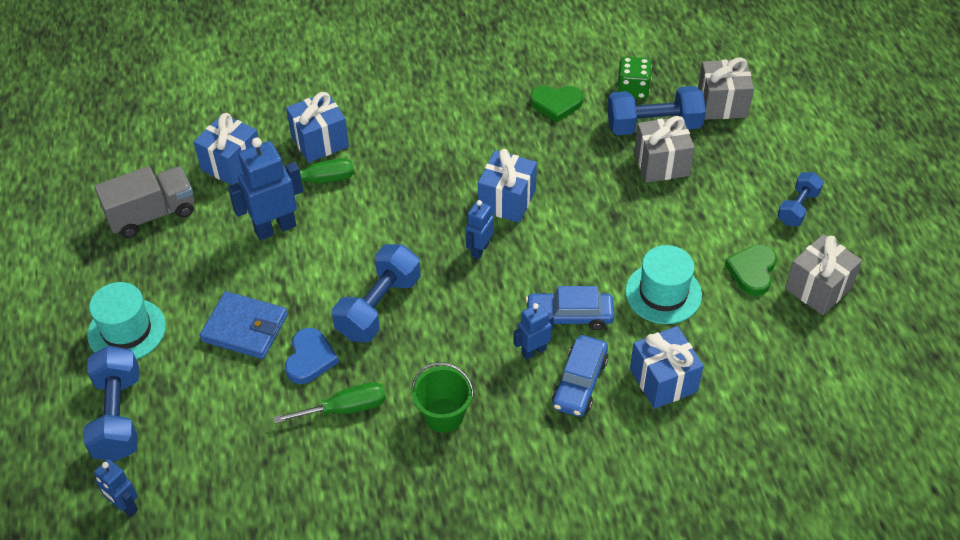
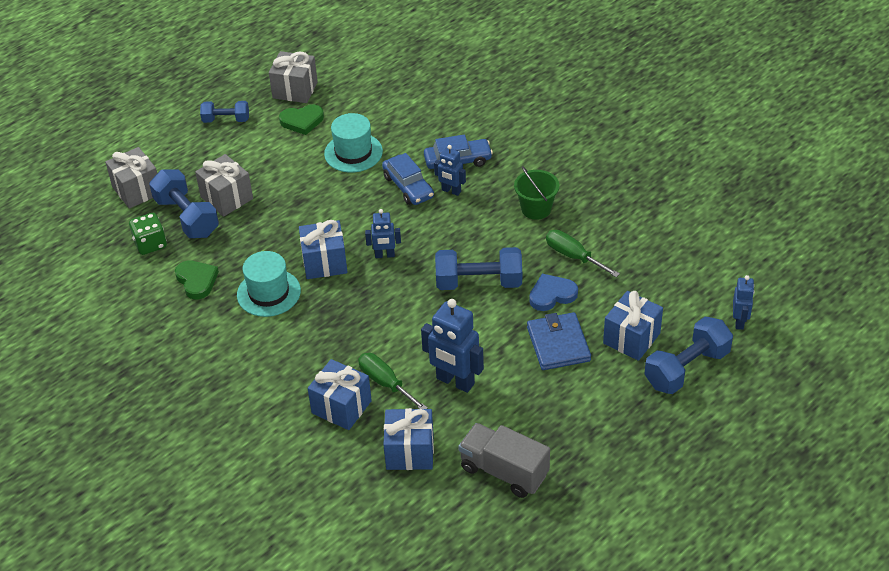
camera: 120 degrees left, 5 degrees down
turquoise hat [87,282,166,360] -> turquoise hat moved to [237,251,301,317]
blue gift [630,326,704,409] -> blue gift moved to [603,291,663,361]

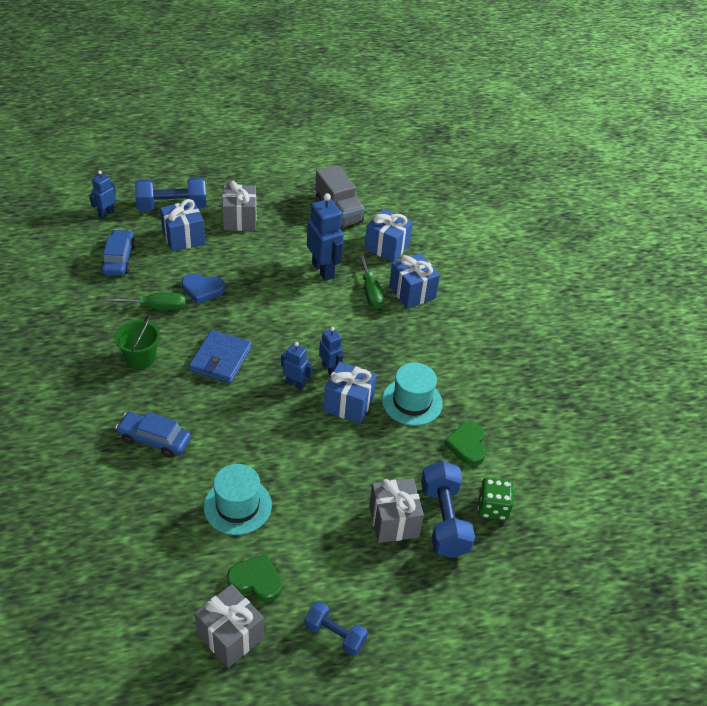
camera: 155 degrees left, 0 degrees up
grey gift [105,147,157,209] -> grey gift moved to [222,181,257,231]
blue car [382,153,434,205] -> blue car moved to [101,229,136,276]
blue robot [434,145,466,196] -> blue robot moved to [319,327,343,376]
blue dumbbell [435,247,522,290] -> none
blue wallet [527,312,591,370] -> blue wallet moved to [189,330,252,383]
green screwdriver [546,230,620,277] -> green screwdriver turned 75 degrees counterclockwise [105,293,186,310]

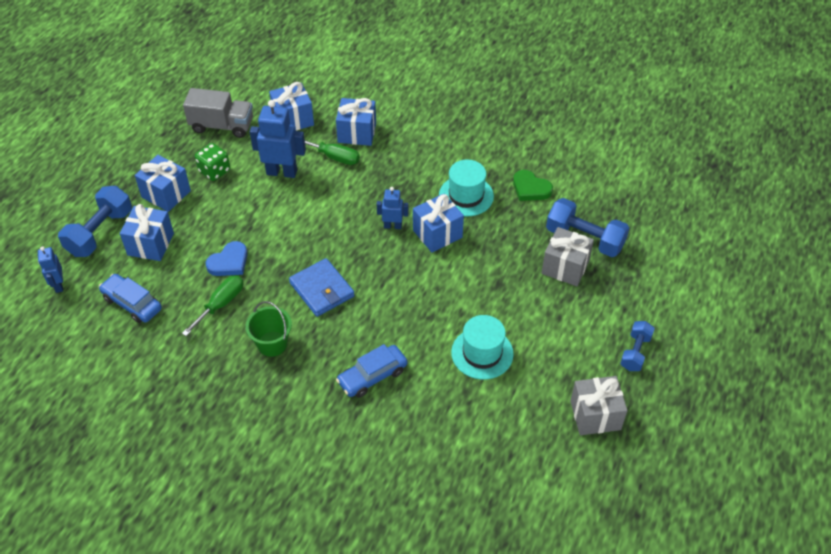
camera: 50 degrees left, 5 degrees up
grey gift [222,181,257,231] -> blue gift [135,155,191,212]
green heart [227,554,282,602] -> none
blue robot [281,342,313,390] -> none
blue dumbbell [305,601,368,656] -> blue dumbbell turned 45 degrees counterclockwise [620,321,655,371]
green dice [478,477,514,520] -> green dice moved to [195,143,230,181]

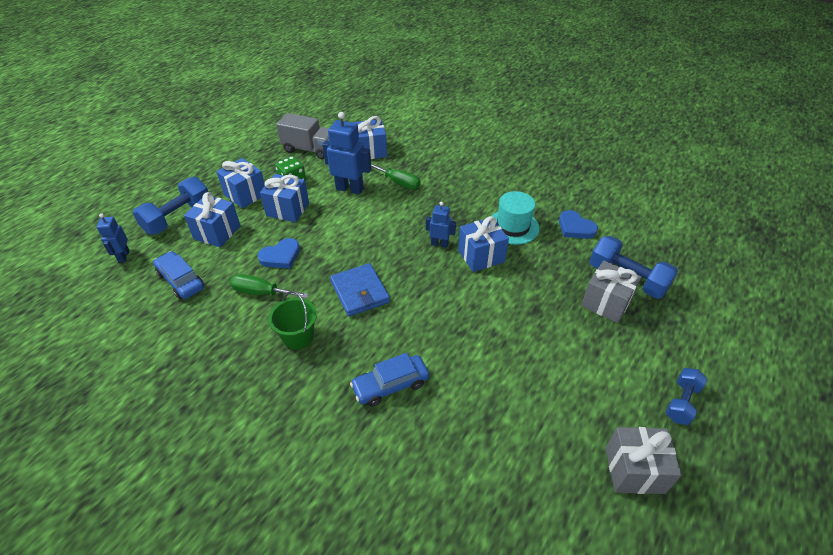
camera: 10 degrees right, 5 degrees down
green screwdriver [182,275,243,336] -> green screwdriver turned 120 degrees counterclockwise [230,274,309,298]
blue gift [336,98,376,146] -> blue gift moved to [260,174,309,222]
turquoise hat [451,315,514,380] -> none
green heart [513,170,553,201] -> blue heart [559,210,598,239]

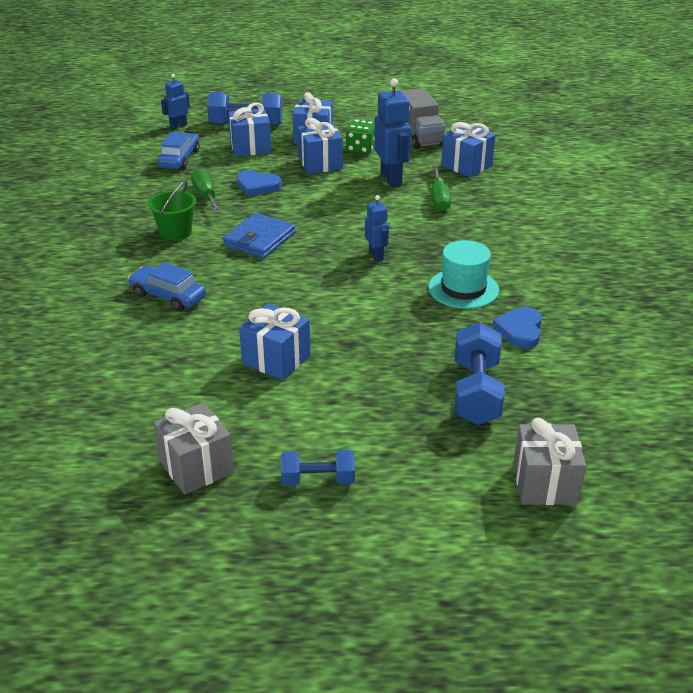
camera: 55 degrees right, 10 degrees down
blue gift [458,216,509,272] -> blue gift moved to [239,303,311,380]
grey gift [581,261,642,323] -> grey gift moved to [513,418,586,505]

